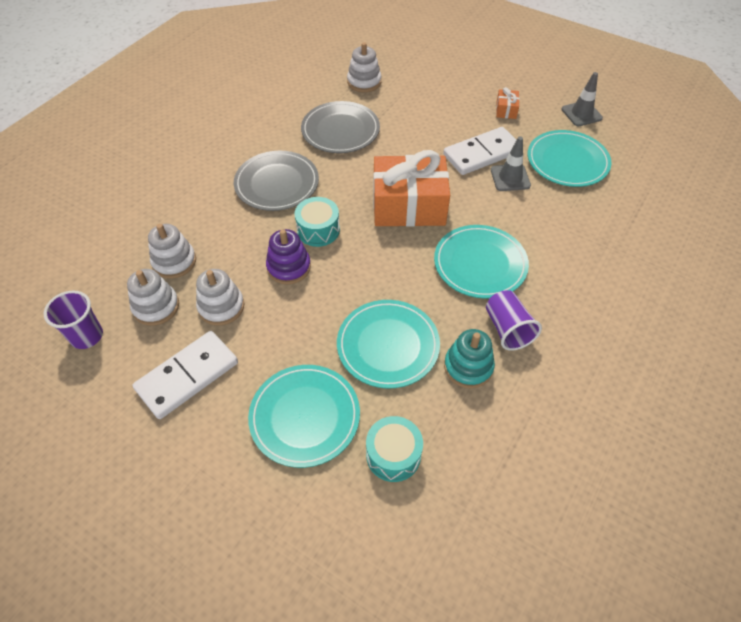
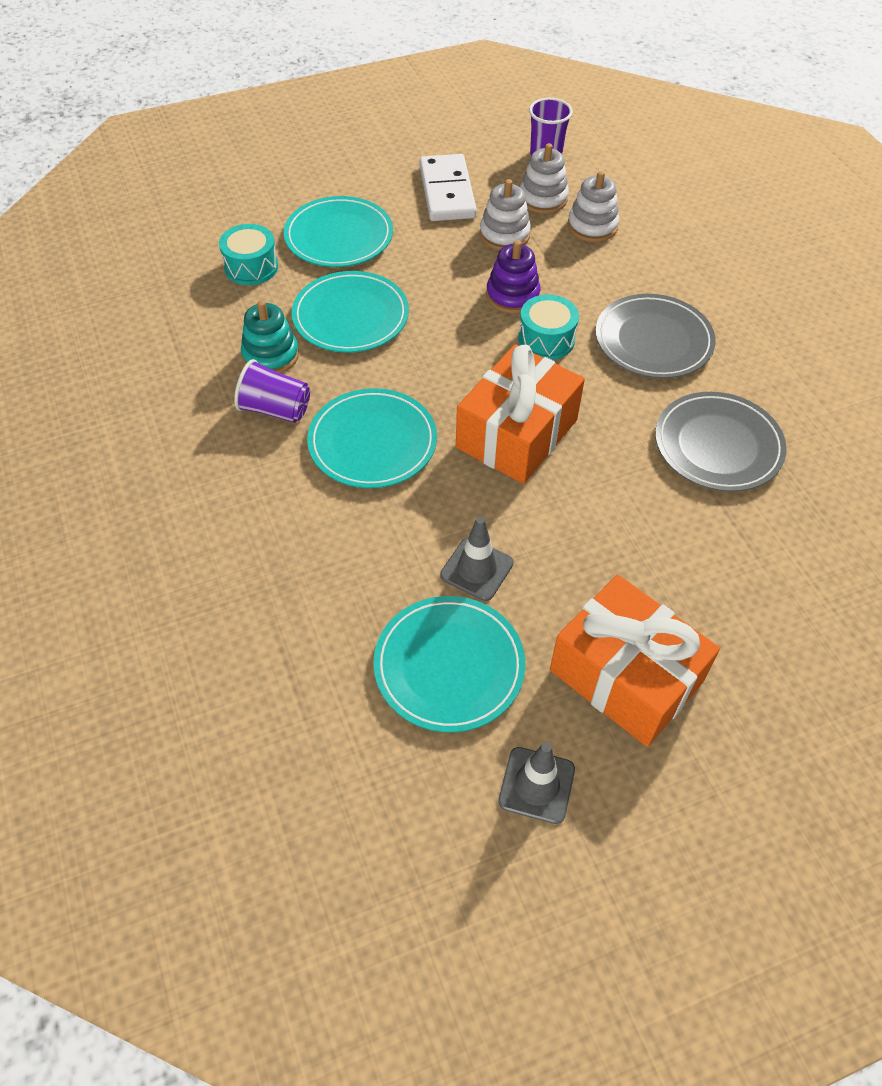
camera: 125 degrees right, 0 degrees up
white stacking toy [347,42,381,92] -> none
white domino [443,127,516,175] -> none
orange gift [496,87,519,119] -> orange gift [550,575,720,747], size x2.45

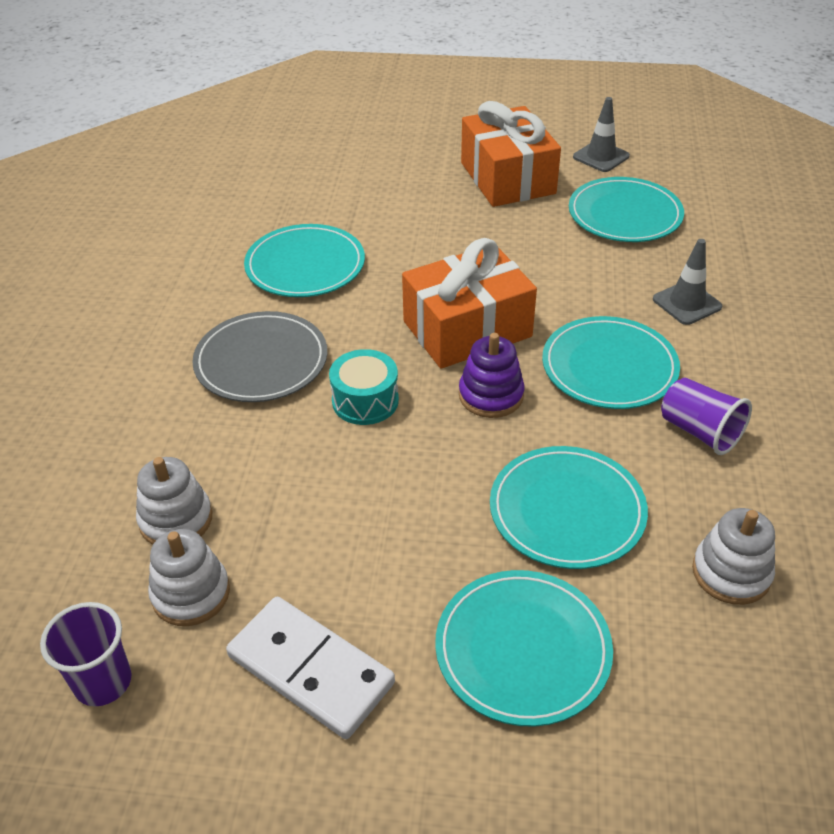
camera: 150 degrees left, 10 degrees down
turquoise drum [219,224,278,285] -> none
turquoise stacking toy [241,300,299,373] -> none
white domino [419,154,477,221] -> white domino turned 75 degrees counterclockwise [226,597,395,739]
grey traffic cone [440,516,514,601] -> grey traffic cone moved to [653,239,722,325]
white stacking toy [480,179,531,250] -> white stacking toy moved to [692,508,775,605]
purple stacking toy [486,240,540,313] -> purple stacking toy moved to [459,333,525,418]
grey plate [655,392,787,492] -> turquoise plate [244,224,365,297]

